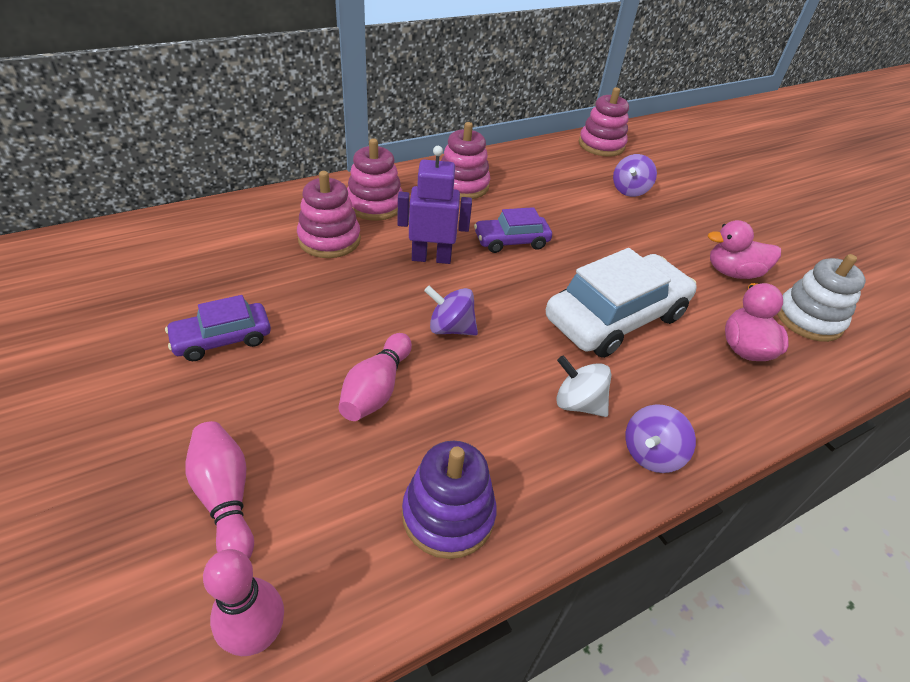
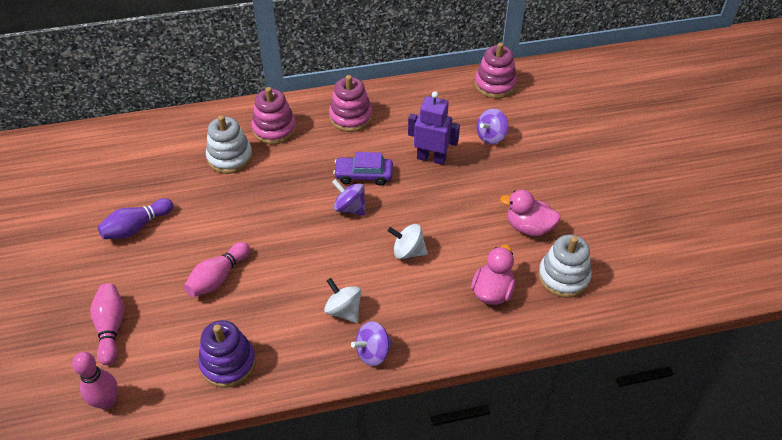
camera: 20 degrees right, 5 degrees up
purple car [165,295,271,361] -> purple bowling pin [97,198,174,239]
pink stacking toy [297,171,361,258] -> white stacking toy [206,115,253,174]
purple robot [398,146,472,264] -> purple robot moved to [408,91,460,165]
purple spinning top [424,286,478,336] -> purple spinning top moved to [332,179,366,216]
white car [546,248,697,358] -> white spinning top [387,224,428,259]

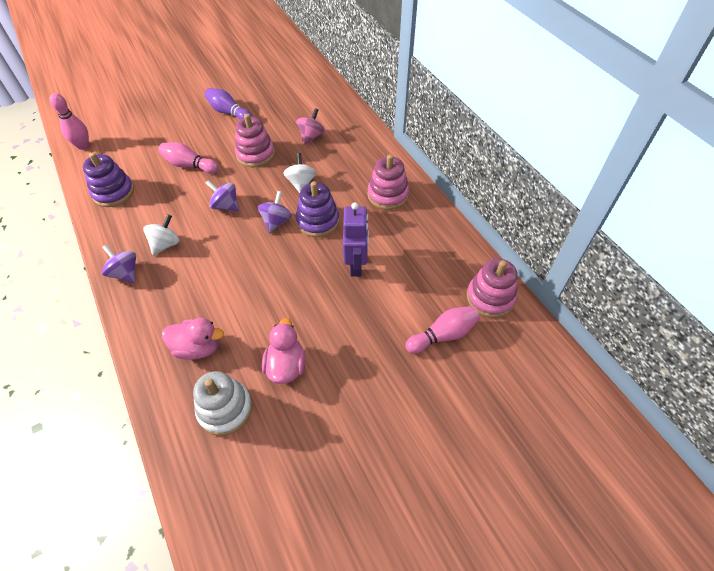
camera: 75 degrees right, 5 degrees up
pink bowling pin [90,283,124,365] -> pink bowling pin moved to [405,306,480,354]
white stacking toy [206,115,253,174] -> pink spinning top [296,108,325,145]
pink stacking toy [252,87,296,144] -> pink stacking toy moved to [235,114,275,167]
purple car [333,152,393,186] -> purple stacking toy [296,181,339,237]
white spinning top [387,224,428,259] -> white spinning top moved to [283,153,316,193]
purple spinning top [477,109,509,144] -> purple spinning top moved to [206,180,239,212]

